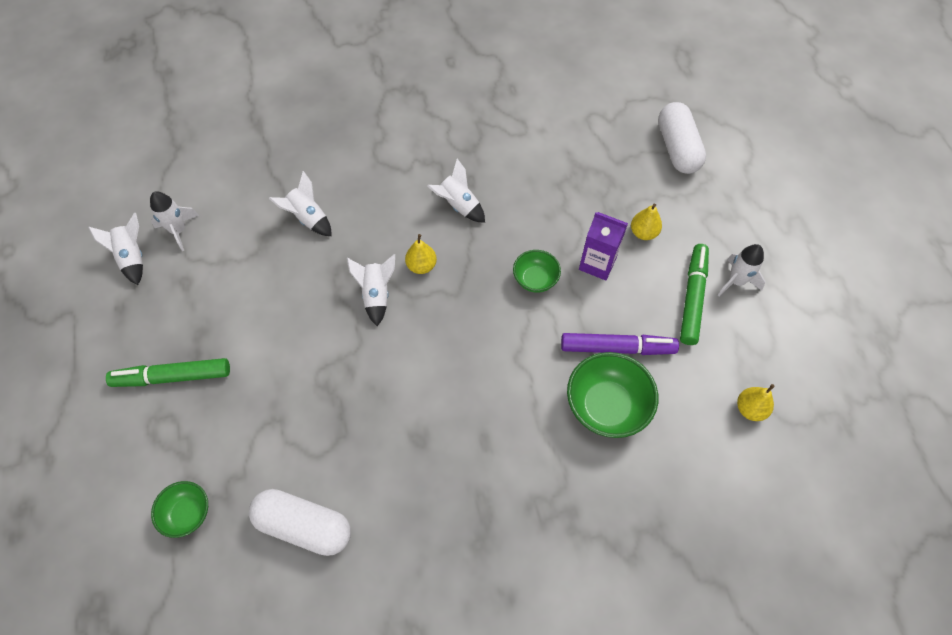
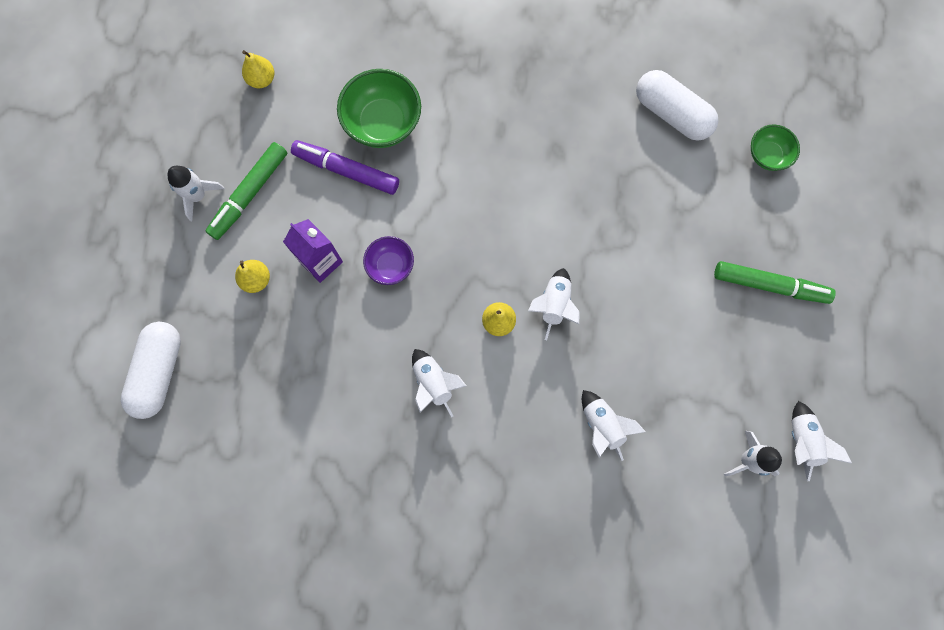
camera: 160 degrees left, 15 degrees up
green bowl [513,250,561,293] -> purple bowl [363,236,414,285]

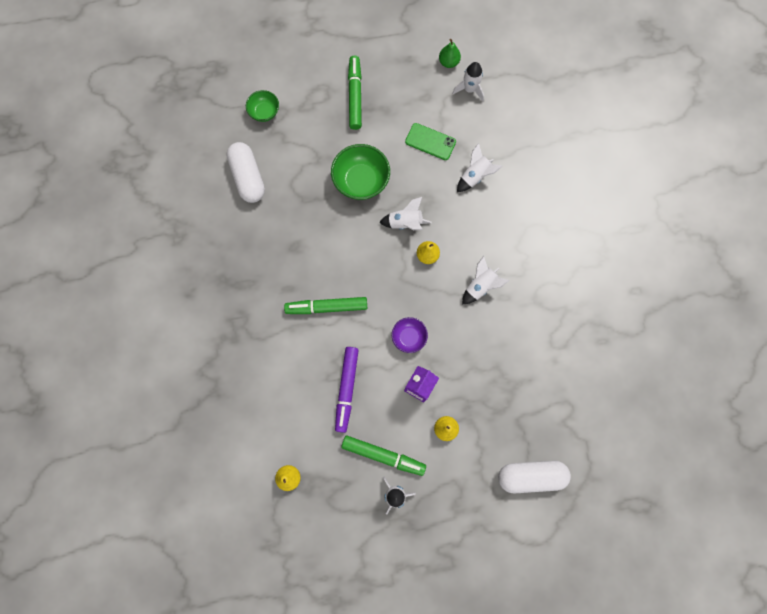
camera: 105 degrees left, 0 degrees up
green bowl [337,69,421,148] -> green bowl moved to [331,144,390,200]
white capsule [636,70,719,141] -> white capsule turned 45 degrees counterclockwise [226,142,265,203]
white rocket [792,401,852,481] -> green pear [439,39,461,68]
none -> green marker [284,297,367,314]
none -> green phone [405,123,456,160]

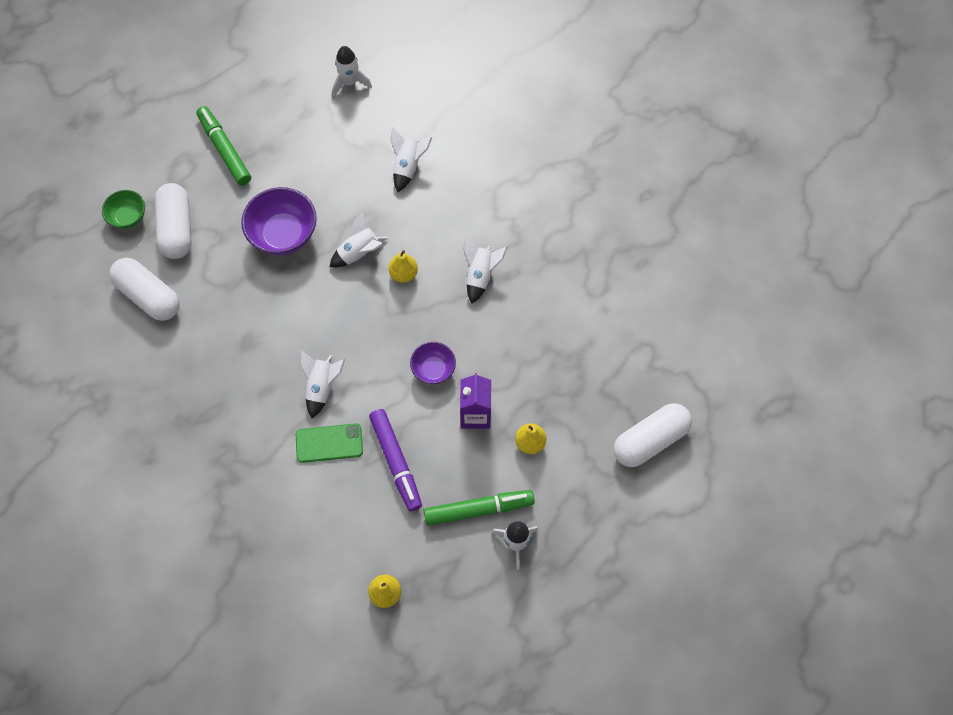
camera: 30 degrees left, 10 degrees down
green marker [284,297,367,314] -> white rocket [300,350,345,418]
green bowl [331,144,390,200] -> purple bowl [241,187,317,255]
green phone [405,123,456,160] -> green phone moved to [296,423,363,463]
green pear [439,39,461,68] -> none
none -> white capsule [155,183,192,259]

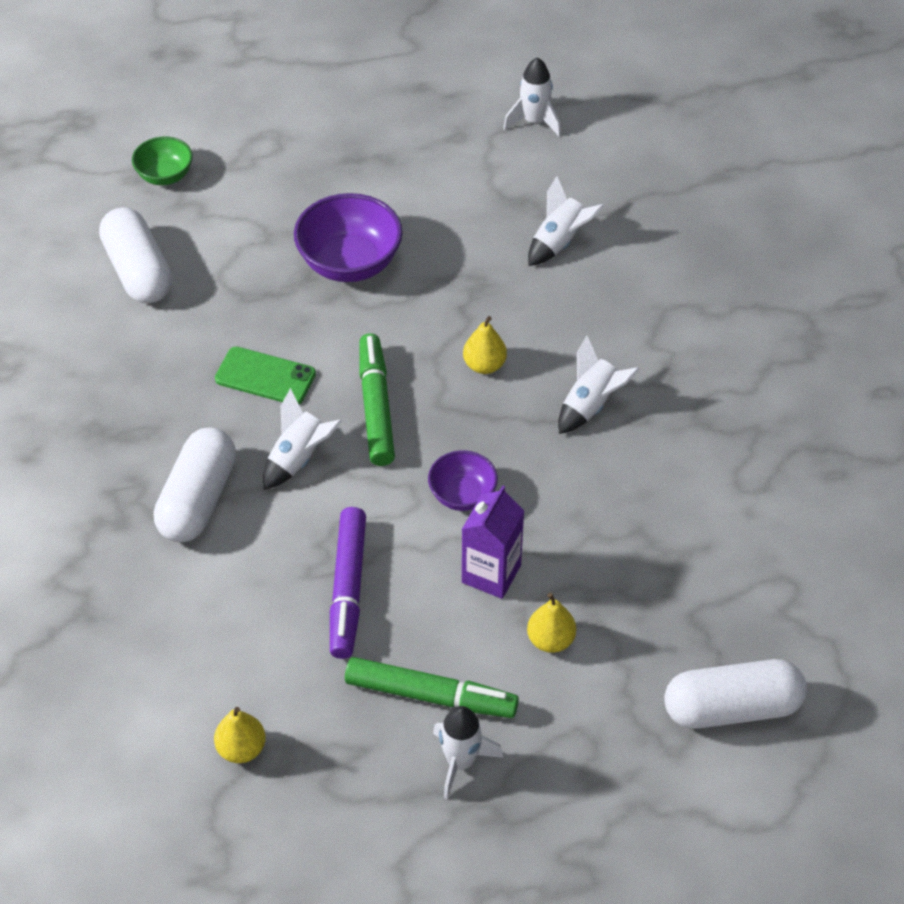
camera: 25 degrees right, 15 degrees down
white capsule [155,183,192,259] -> white capsule moved to [154,427,236,542]
green marker [197,106,251,185] -> green marker moved to [359,333,395,466]
green phone [296,423,363,463] -> green phone moved to [215,347,316,404]
white rocket [330,211,388,268] -> none

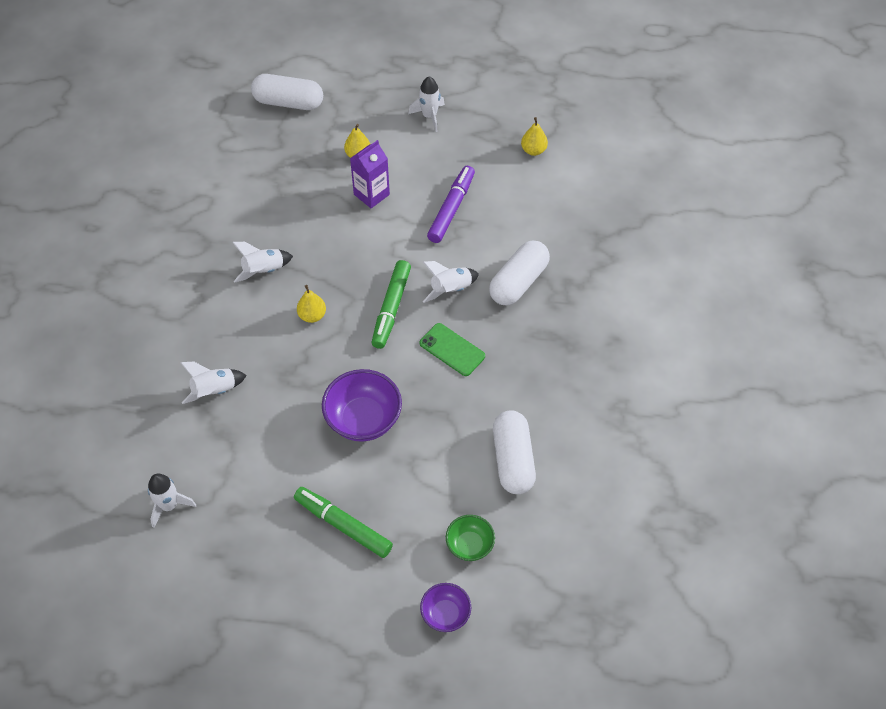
camera: 160 degrees left, 5 degrees up
green marker [345,657,519,718] -> green marker moved to [294,487,393,558]
purple bowl [428,450,498,511] -> purple bowl moved to [420,583,471,632]

